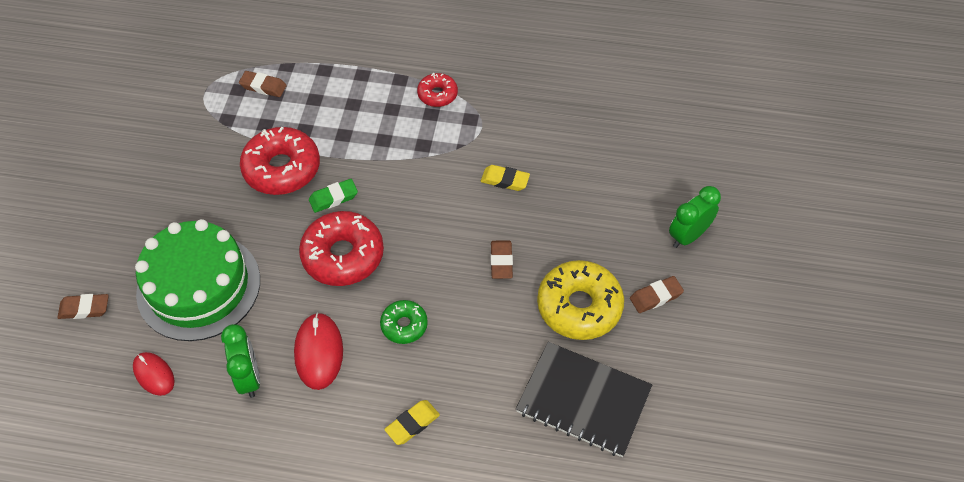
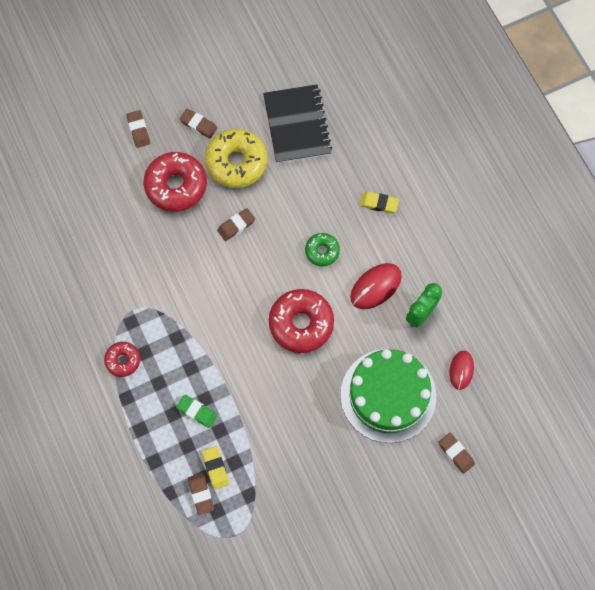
camera: 125 degrees left, 15 degrees up
red donut [240,127,320,195] -> red donut moved to [144,152,207,212]
green eraser [309,179,358,213] -> green eraser moved to [176,395,218,428]
yellow eraser [481,165,530,191] -> yellow eraser moved to [202,446,229,490]
green clock [669,186,721,248] -> brown eraser [126,110,150,148]

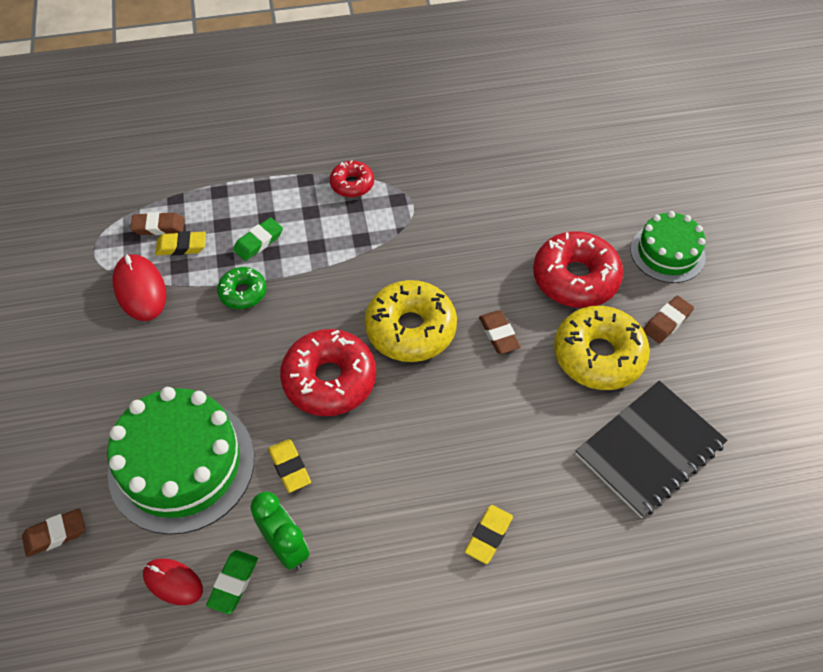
camera: 105 degrees right, 15 degrees down
brown eraser [126,110,150,148] -> green cake [631,211,706,283]
black notebook [263,84,332,163] -> black notebook turned 45 degrees counterclockwise [576,381,727,518]
green donut [305,233,340,266] -> green donut moved to [217,267,266,309]
red mouse [350,263,402,309] -> red mouse moved to [113,254,166,321]
none -> green eraser [206,550,258,614]
none -> yellow eraser [268,439,311,493]
none -> yellow donut [365,280,457,362]

